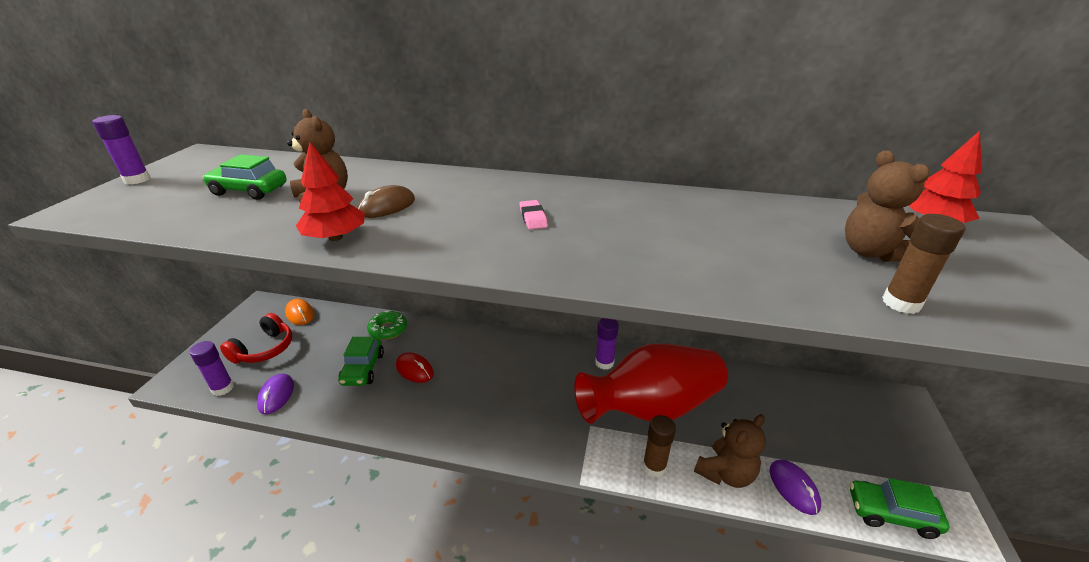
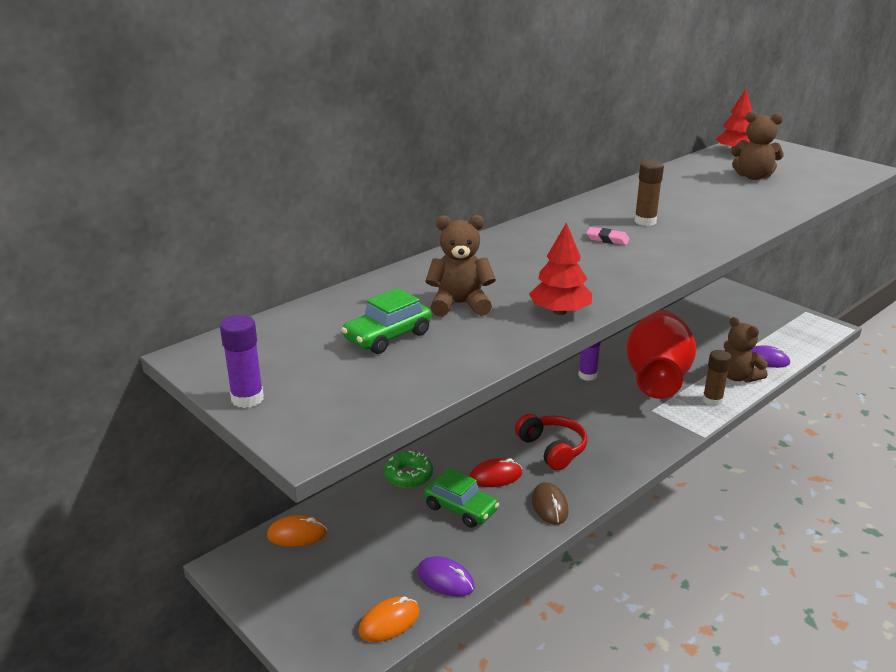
camera: 55 degrees left, 5 degrees down
purple glue stick [190,341,234,396] -> orange mouse [358,597,419,642]
red headphones [220,313,292,364] -> red headphones moved to [515,414,587,470]
brown mouse [357,185,415,218] -> brown mouse moved to [532,482,569,525]
brown teddy bear [694,414,766,488] -> brown teddy bear turned 150 degrees clockwise [724,317,768,383]
green car [850,478,949,539] -> none
brown glue stick [882,214,965,314] -> brown glue stick moved to [634,161,664,226]

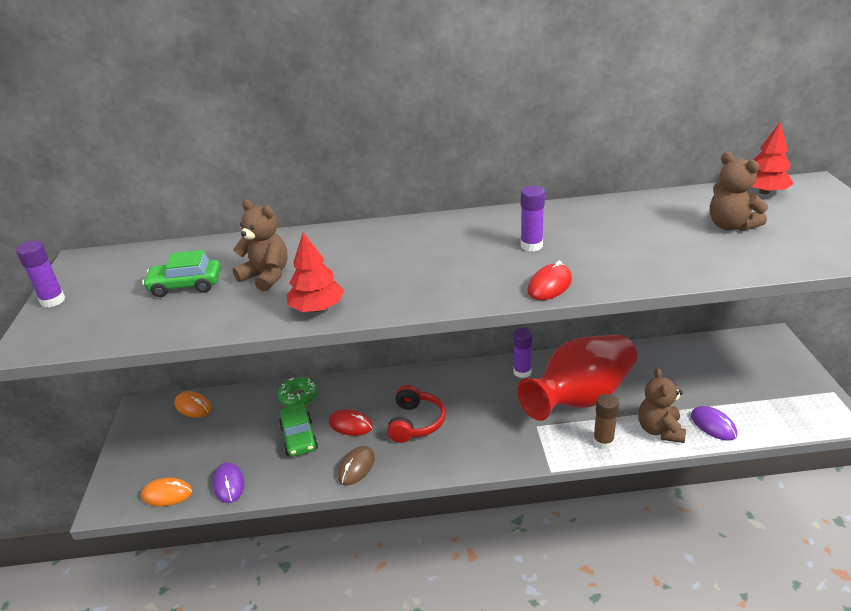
camera: 40 degrees right, 5 degrees up
pink eraser [586,227,629,245] -> none
brown glue stick [634,161,664,226] -> purple glue stick [521,186,545,251]
none -> red mouse [527,261,572,300]

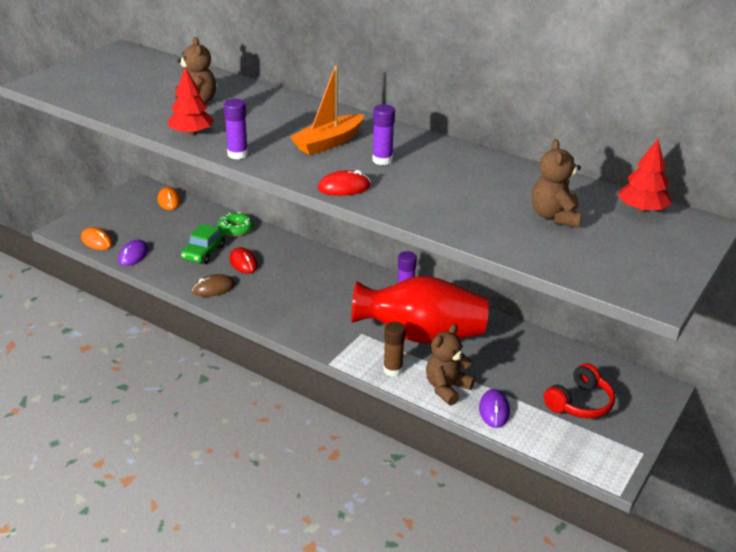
camera: 35 degrees right, 0 degrees up
purple glue stick [16,241,65,308] -> purple glue stick moved to [224,99,248,159]
green car [142,250,221,297] -> none
red headphones [387,385,446,443] -> red headphones moved to [544,363,615,419]
none -> orange boat [290,65,364,155]

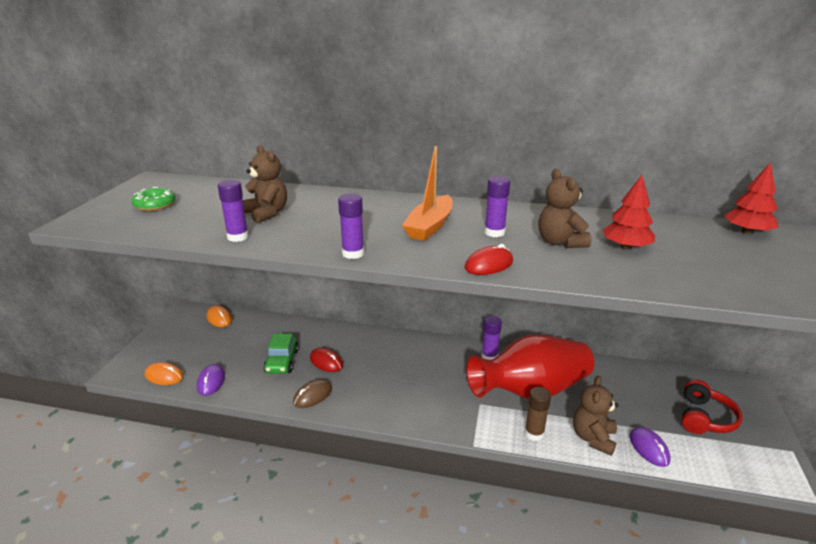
camera: 20 degrees left, 5 degrees down
red tree [168,67,214,136] -> red tree moved to [602,175,655,250]
green donut [218,212,253,236] -> green donut moved to [131,187,175,211]
brown teddy bear [532,139,582,228] -> brown teddy bear moved to [539,169,591,248]
none -> purple glue stick [218,180,249,242]

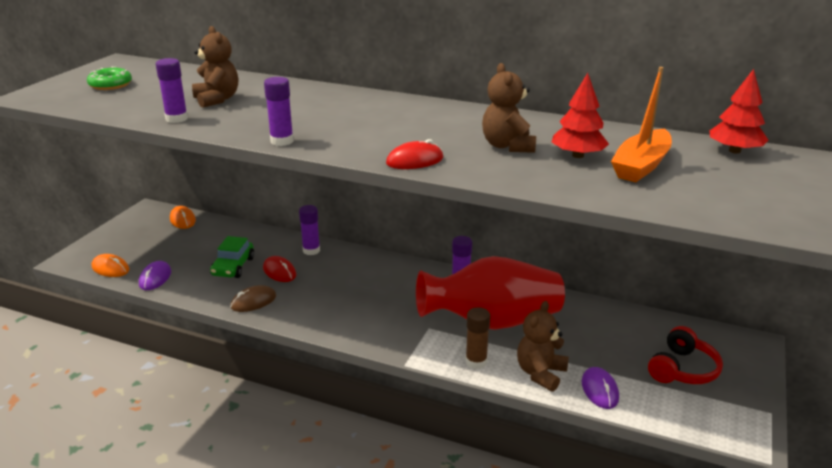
camera: 10 degrees right, 0 degrees up
orange boat [402,146,453,241] -> orange boat moved to [611,67,672,182]
purple glue stick [485,176,510,237] -> purple glue stick moved to [299,205,320,255]

